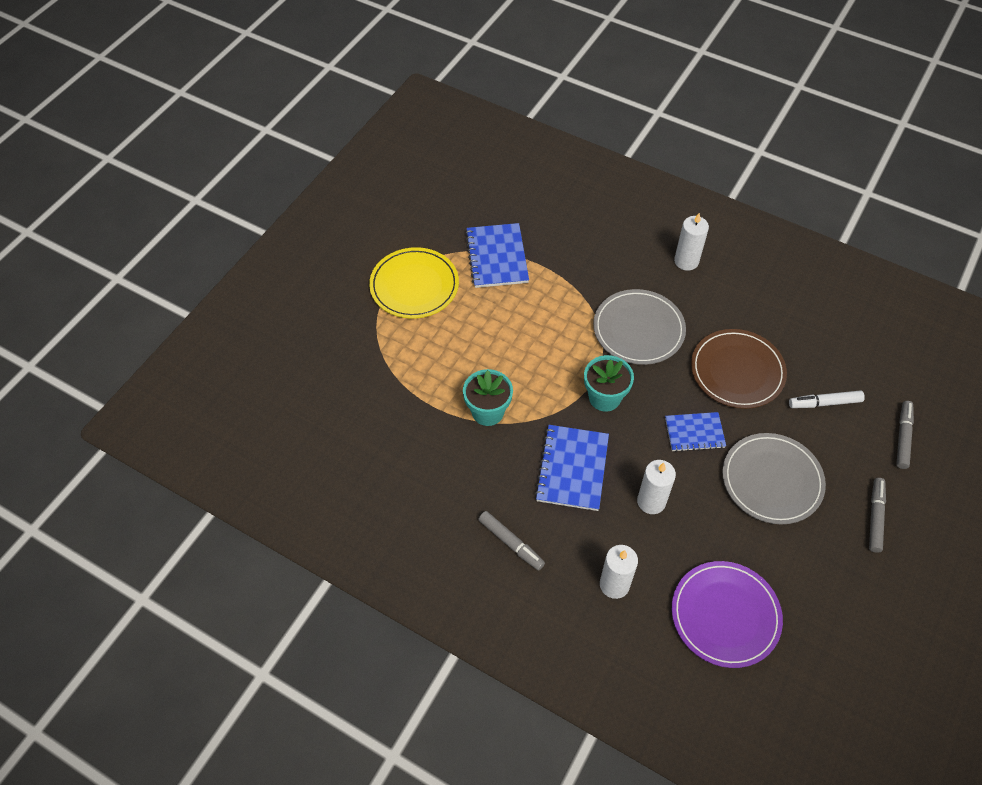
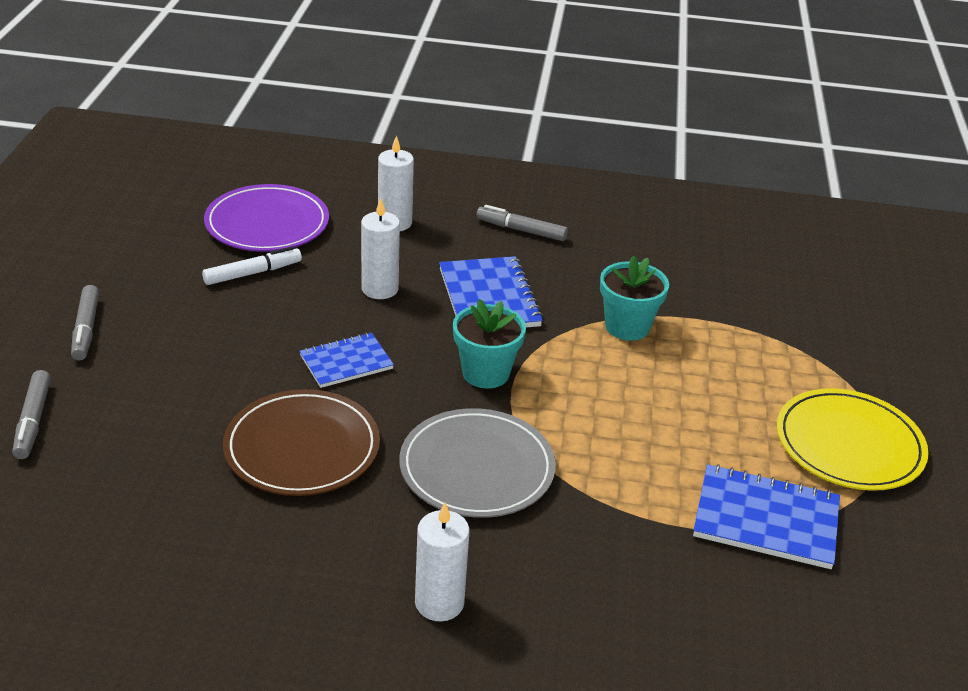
camera: 155 degrees right, 20 degrees down
blue notebook [465,223,529,288] -> blue notebook turned 45 degrees counterclockwise [693,464,840,569]
grey plate [722,433,826,524] -> none
white marker [789,391,865,408] -> white marker moved to [202,246,302,285]

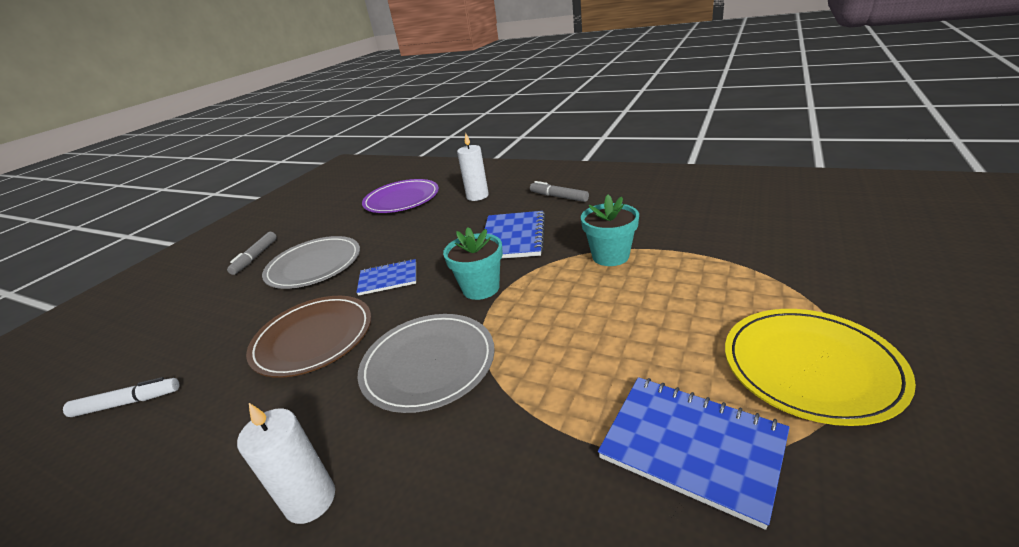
camera: 25 degrees right, 5 degrees down
grey marker [12,370,51,459] -> none
white marker [202,246,302,285] -> white marker moved to [63,377,179,417]
white candle [361,198,400,299] -> none
none -> grey plate [262,236,360,289]

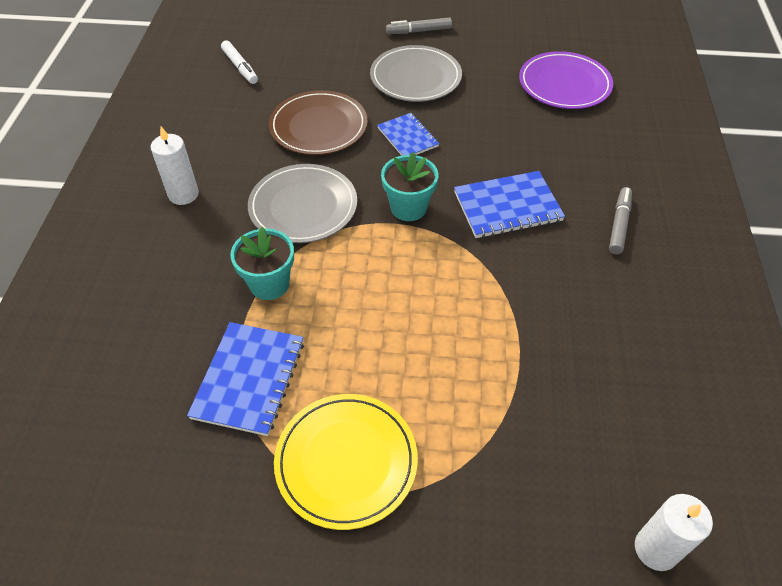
camera: 65 degrees right, 20 degrees up
white candle [457,133,489,201] -> white candle moved to [635,494,713,571]
turquoise flower pot [581,195,639,266] -> turquoise flower pot moved to [230,227,294,300]

